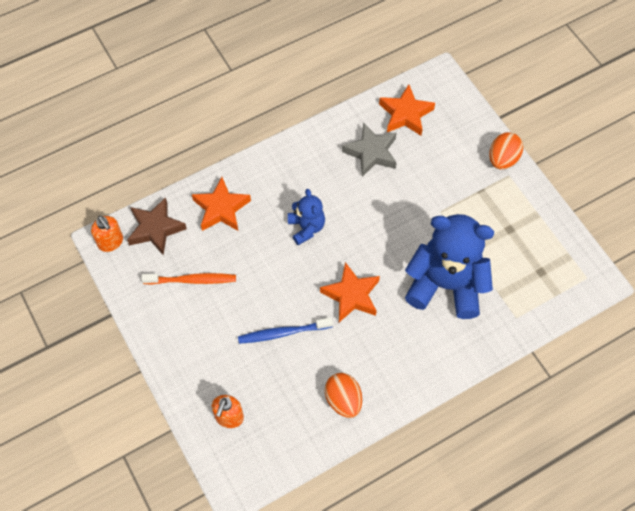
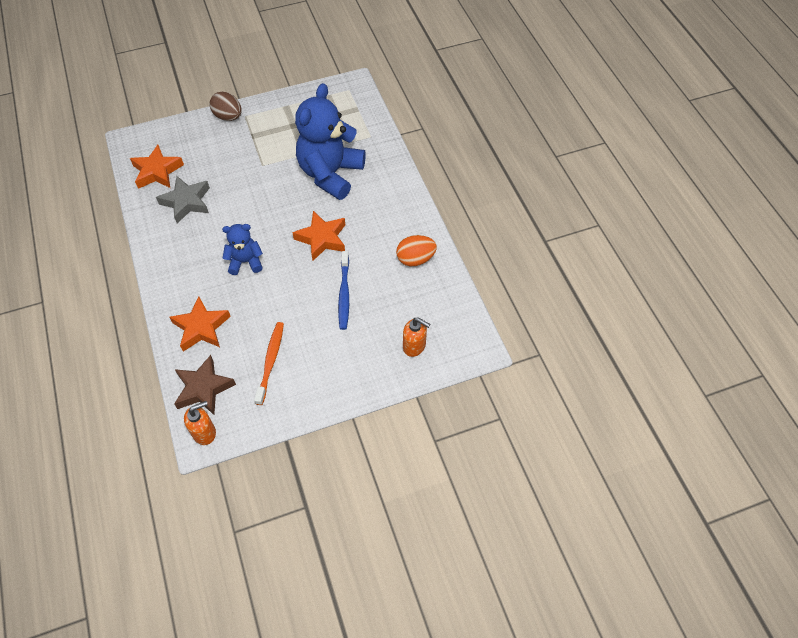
camera: 80 degrees left, 5 degrees down
orange egg [489,132,523,169] -> brown egg [209,92,241,121]

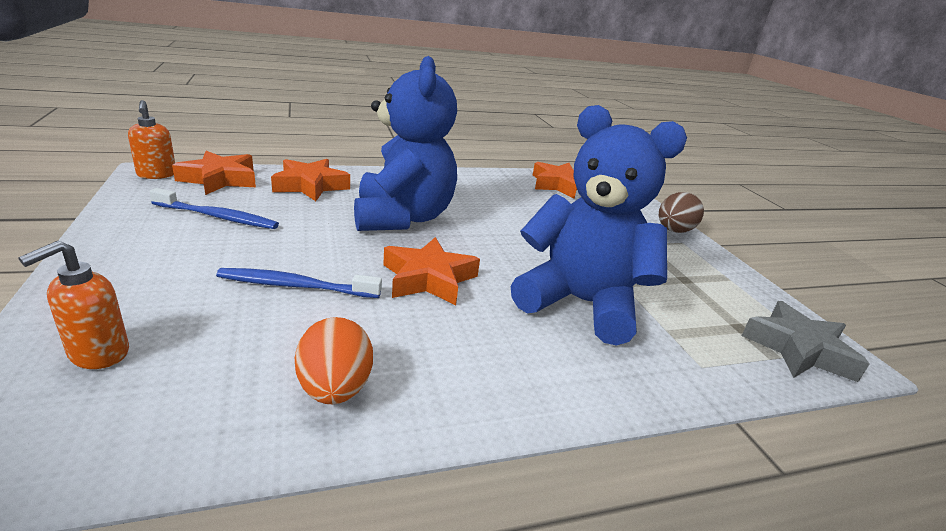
camera: 90 degrees right, 30 degrees down
grey star [156,176,210,223] -> grey star moved to [741,301,870,382]
brown star [174,355,236,415] -> orange star [172,151,256,195]
blue teddy bear [222,224,263,275] -> blue teddy bear [354,56,457,231], size x1.98
orange toothbrush [254,322,284,405] -> blue toothbrush [149,188,279,229]

